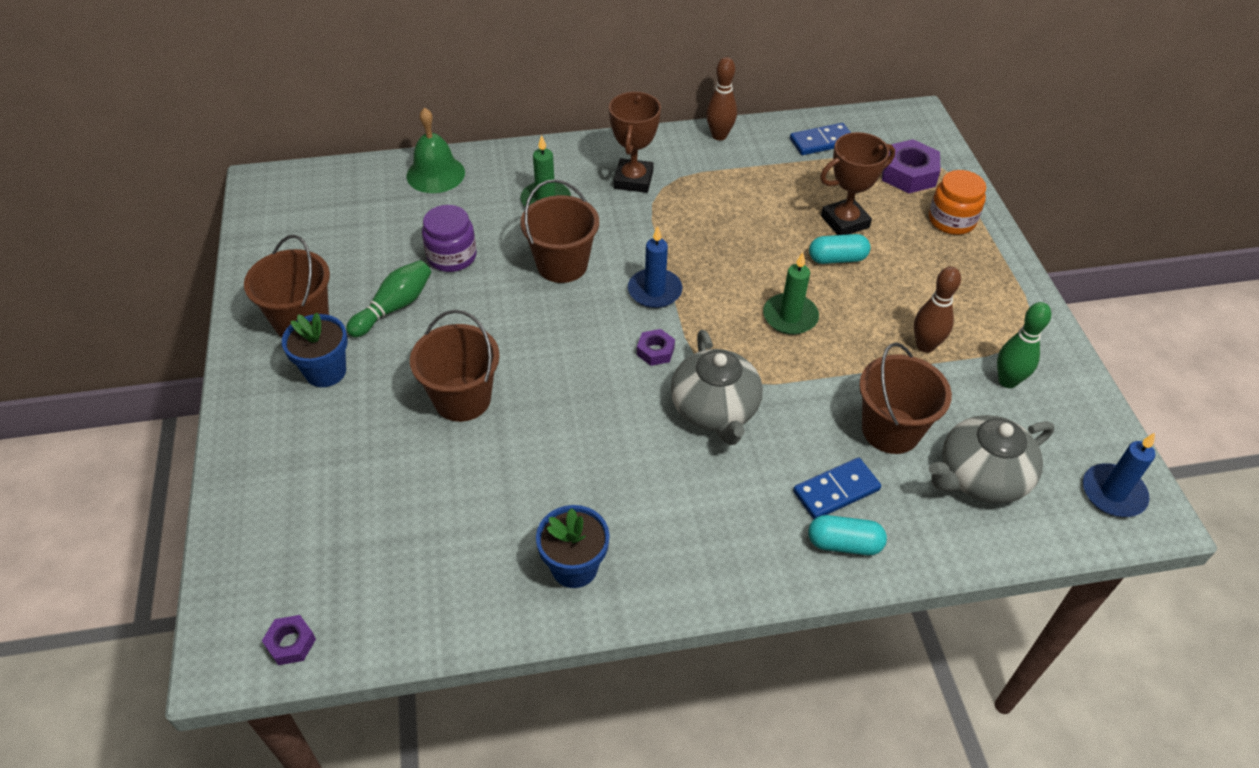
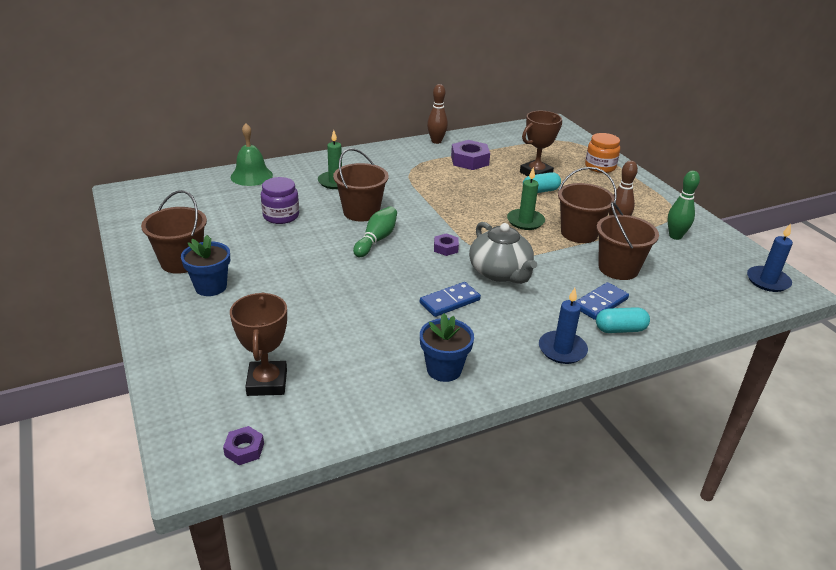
camera: 15 degrees left, 15 degrees down
green bowling pin [346,260,431,338] -> green bowling pin moved to [353,207,397,257]
brown bucket [410,310,500,422] -> brown bucket moved to [558,167,617,243]
brown trophy [609,92,661,193] -> brown trophy moved to [230,292,287,396]
blue candle [628,226,682,308] -> blue candle moved to [539,288,588,364]
blue domino [790,123,851,155] -> blue domino moved to [420,282,481,317]
purple nut [882,139,941,193] -> purple nut moved to [451,140,490,170]
grey teapot [929,415,1054,504] -> none

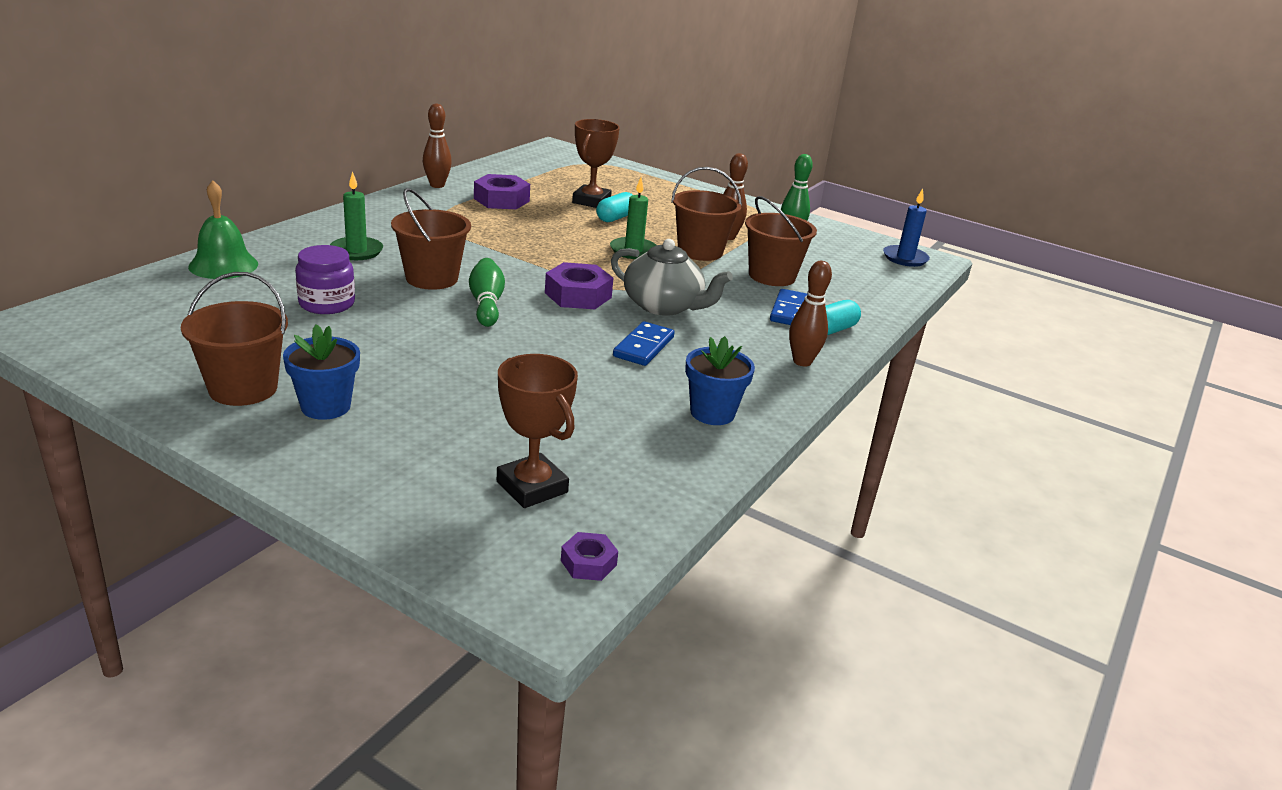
camera: 35 degrees left, 5 degrees down
purple nut [434,233,459,256] -> purple nut [545,262,613,309], size x1.82
blue candle [539,288,588,364] -> brown bowling pin [789,261,832,367]
orange jar [585,133,620,173] -> none

